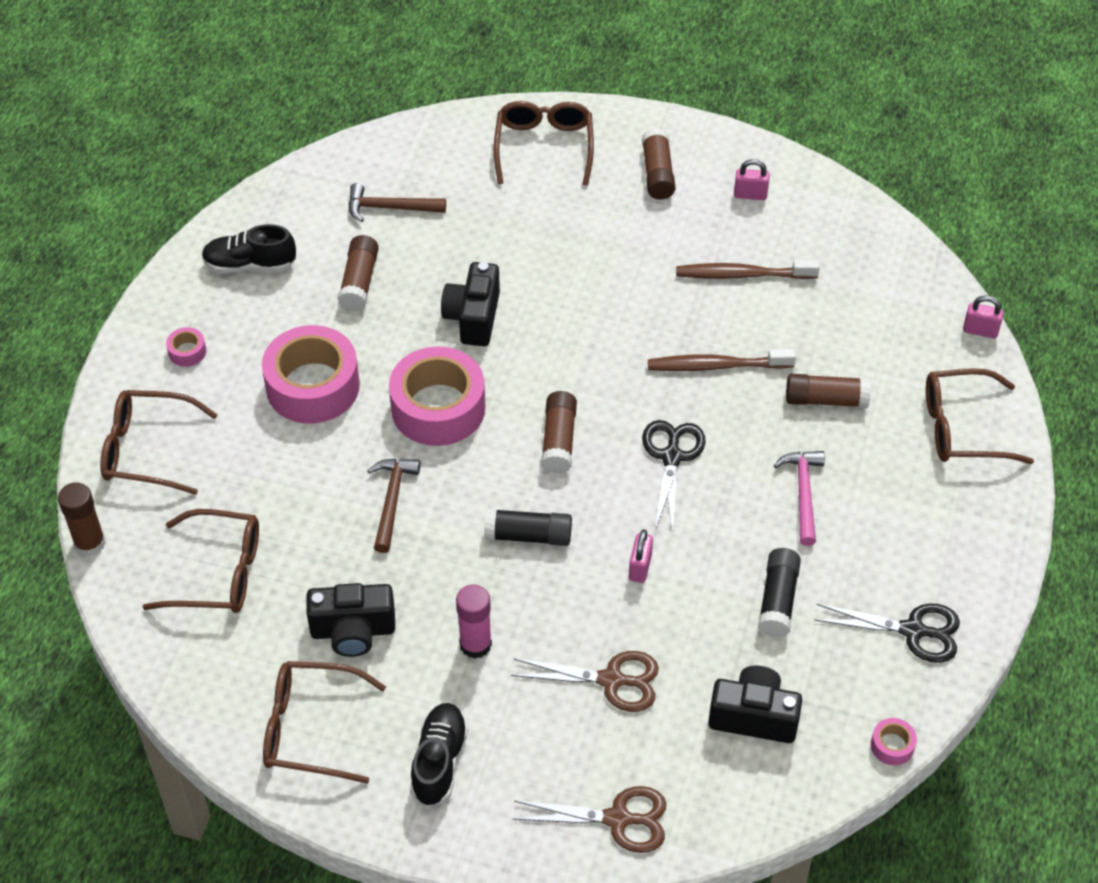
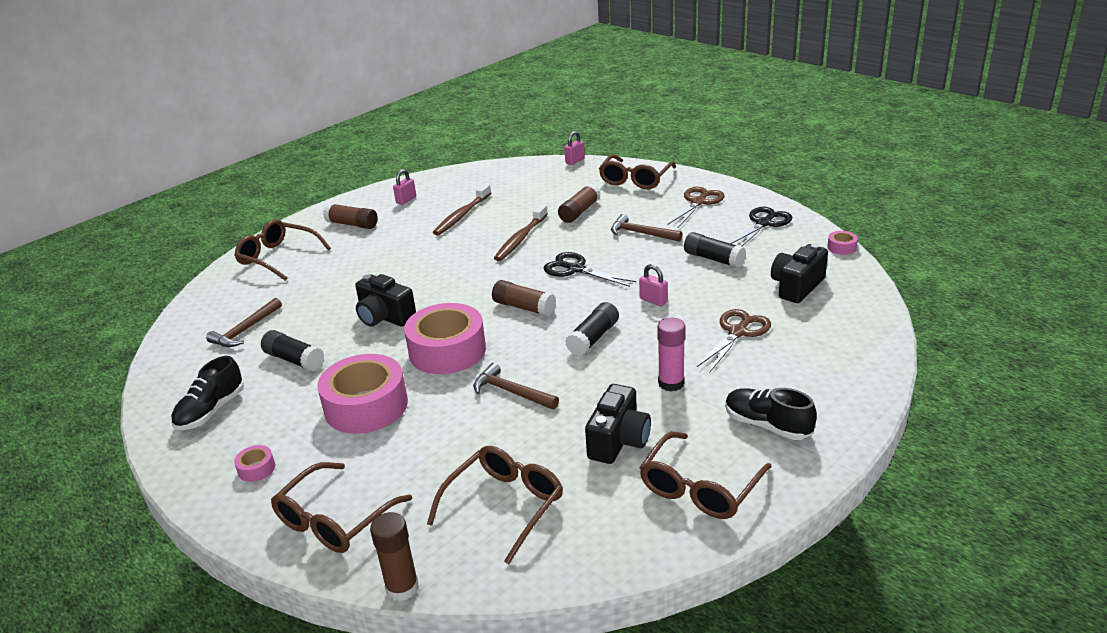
camera: 60 degrees left, 20 degrees down
brown glue stick [338,235,379,311] -> black glue stick [261,330,324,371]
brown scissors [513,786,667,853] -> brown scissors moved to [667,187,725,227]
pink hammer [774,451,825,546] -> brown hammer [611,214,682,242]

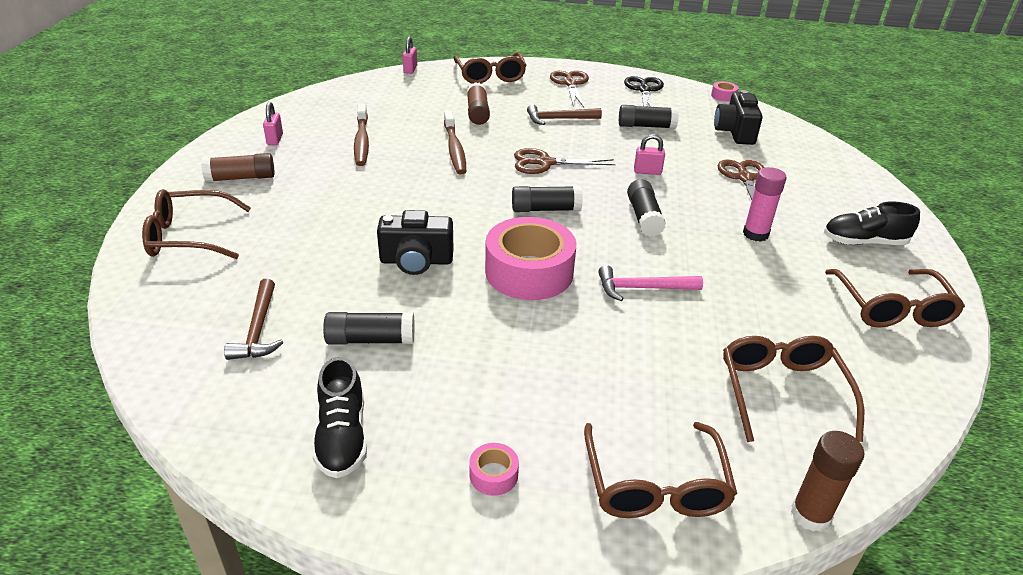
camera: 40 degrees left, 5 degrees up
pink tape [317,354,408,434] -> none
brown hammer [473,363,559,410] -> pink hammer [598,265,703,301]
brown glue stick [492,280,556,316] -> black glue stick [512,186,583,212]
black scissors [544,252,636,287] -> brown scissors [514,148,616,174]
black camera [585,384,651,464] -> none

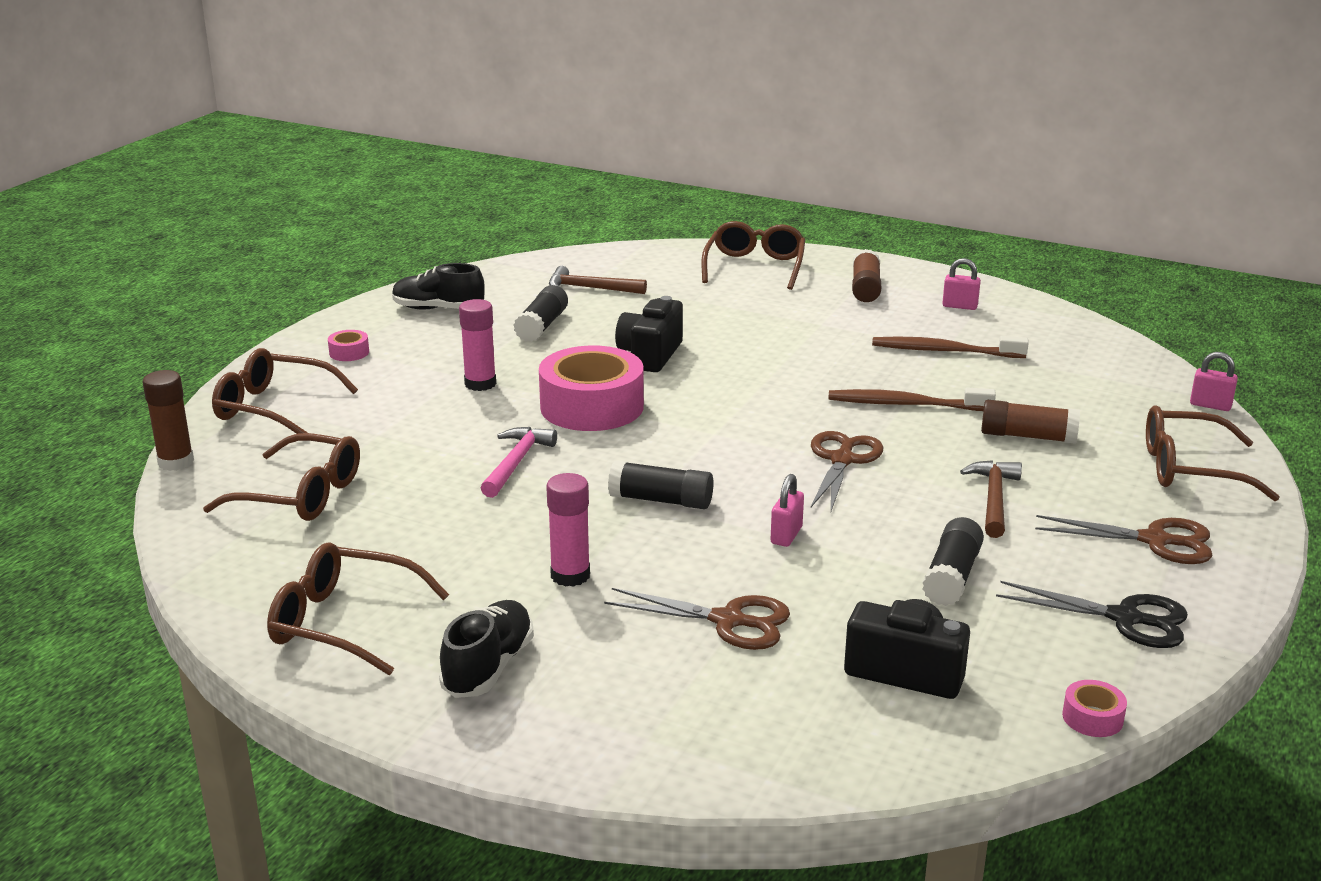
camera: 110 degrees right, 10 degrees down
black glue stick [512,186,583,212] -> none
none -> pink glue stick [459,299,496,391]

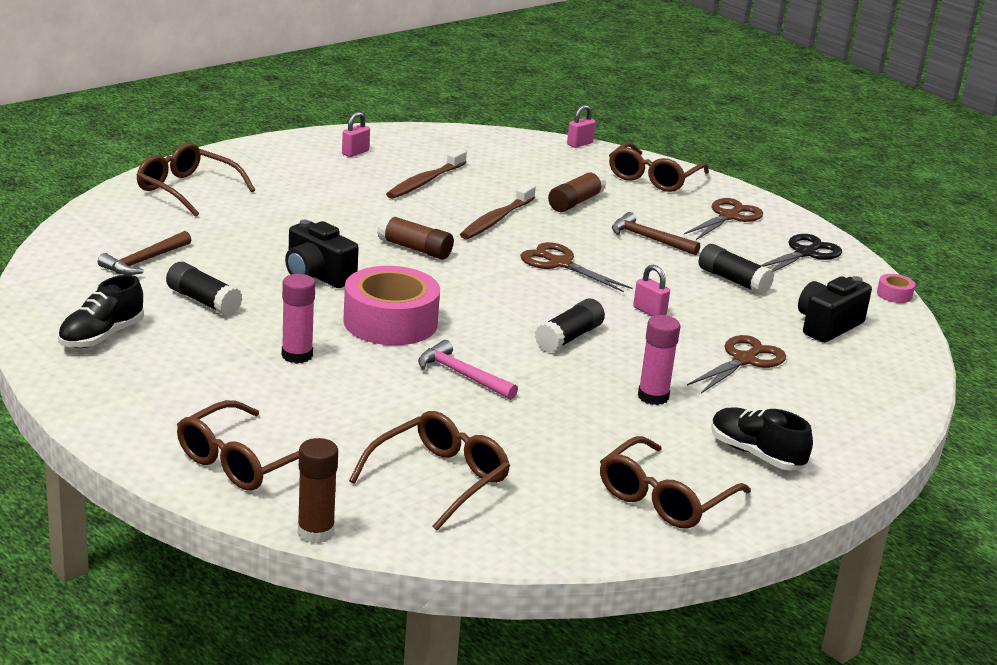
camera: 70 degrees left, 0 degrees up
pink tape [328,330,369,361] -> none
brown glue stick [852,249,881,302] -> brown glue stick moved to [377,214,454,260]

